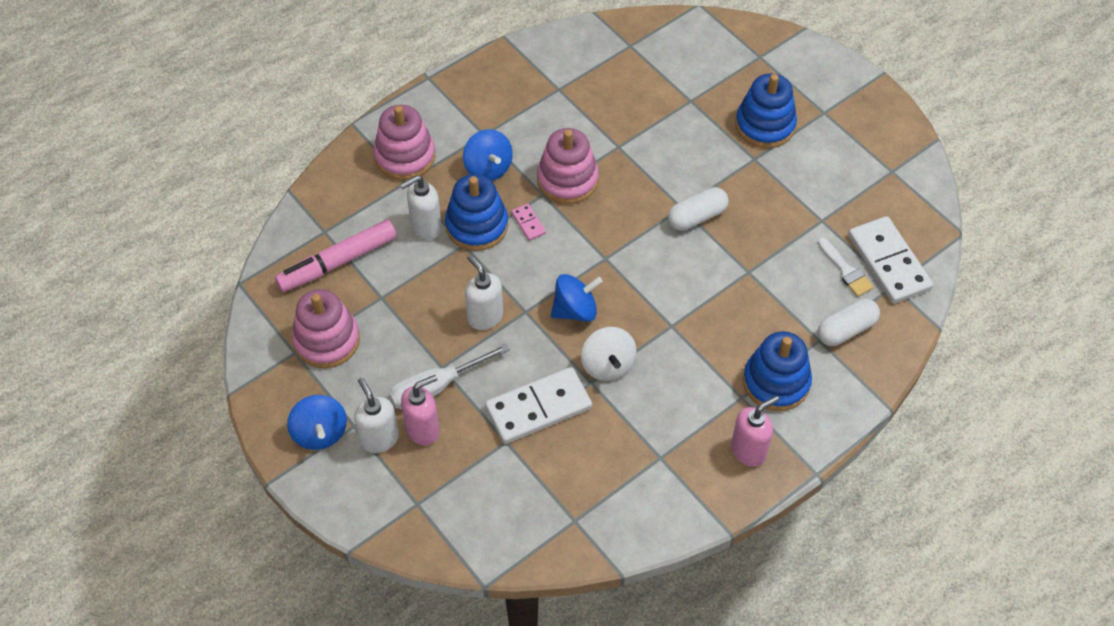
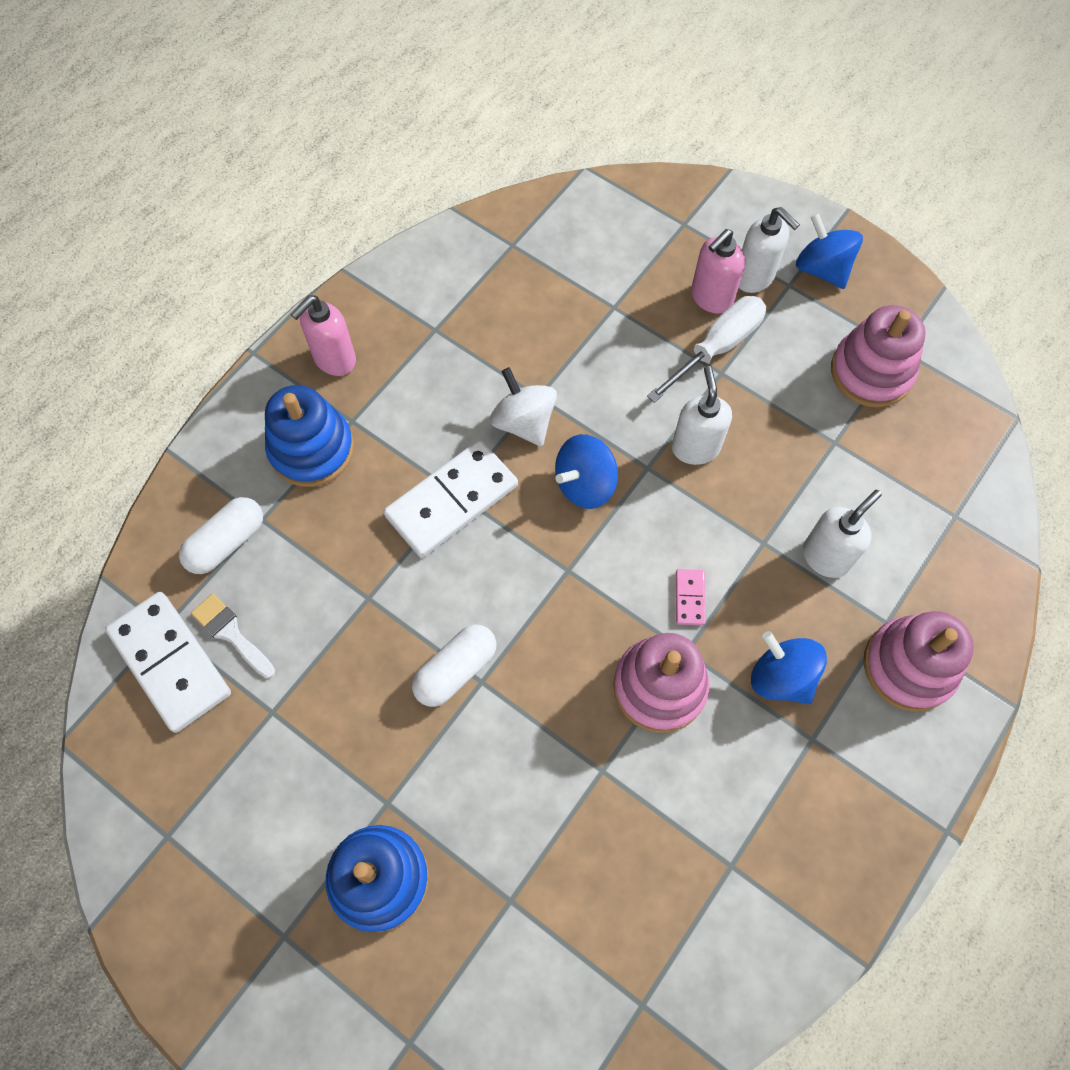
camera: 165 degrees right, 10 degrees up
pink marker [275,219,397,292] -> none
blue stacking toy [445,174,508,251] -> none
white soap dispenser [465,255,503,330] -> white soap dispenser turned 135 degrees counterclockwise [672,366,732,465]
white domino [485,367,592,444] -> white domino moved to [384,440,518,558]
pink domino [511,204,546,241] -> pink domino turned 45 degrees clockwise [676,569,706,625]

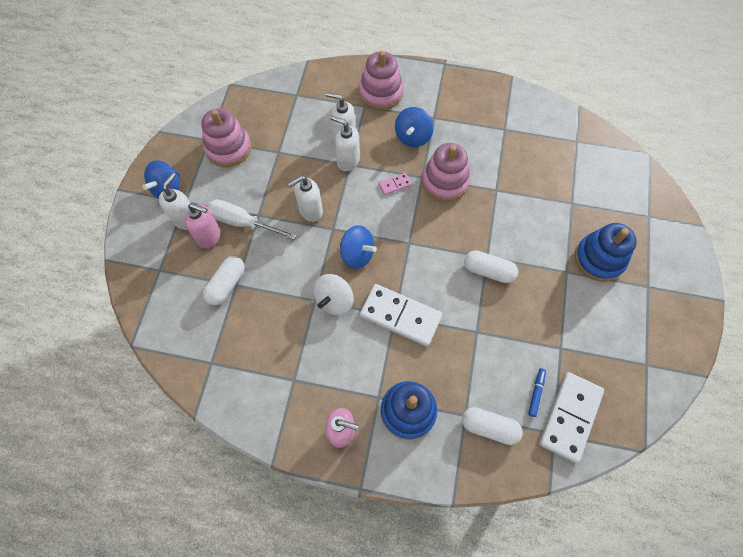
camera: 115 degrees left, 0 degrees up
white brush [191,594,275,678] -> blue marker [528,368,546,417]
none -> white capsule [203,256,245,305]
none -> white soap dispenser [330,116,360,171]

